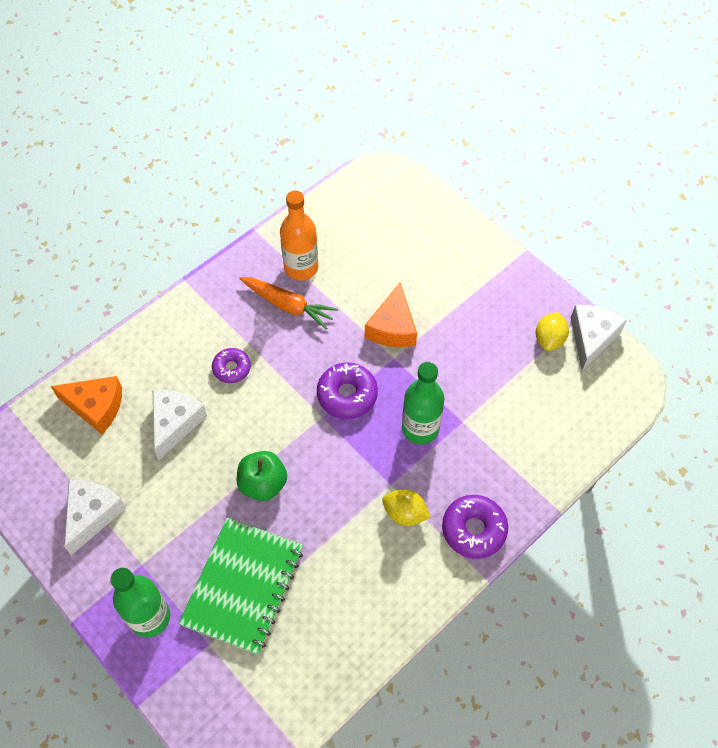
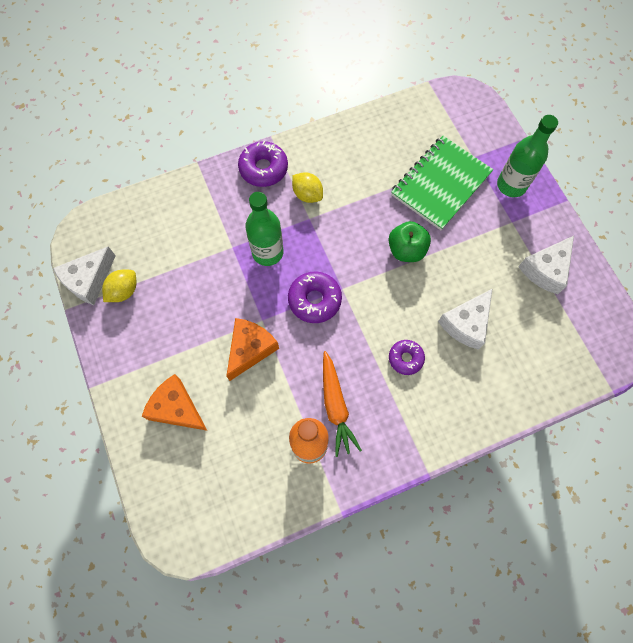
camera: 160 degrees left, 10 degrees up
orange cheese [51,376,122,434] -> orange cheese moved to [141,374,207,431]
orange carrot [239,277,338,329] -> orange carrot turned 150 degrees counterclockwise [323,351,362,457]

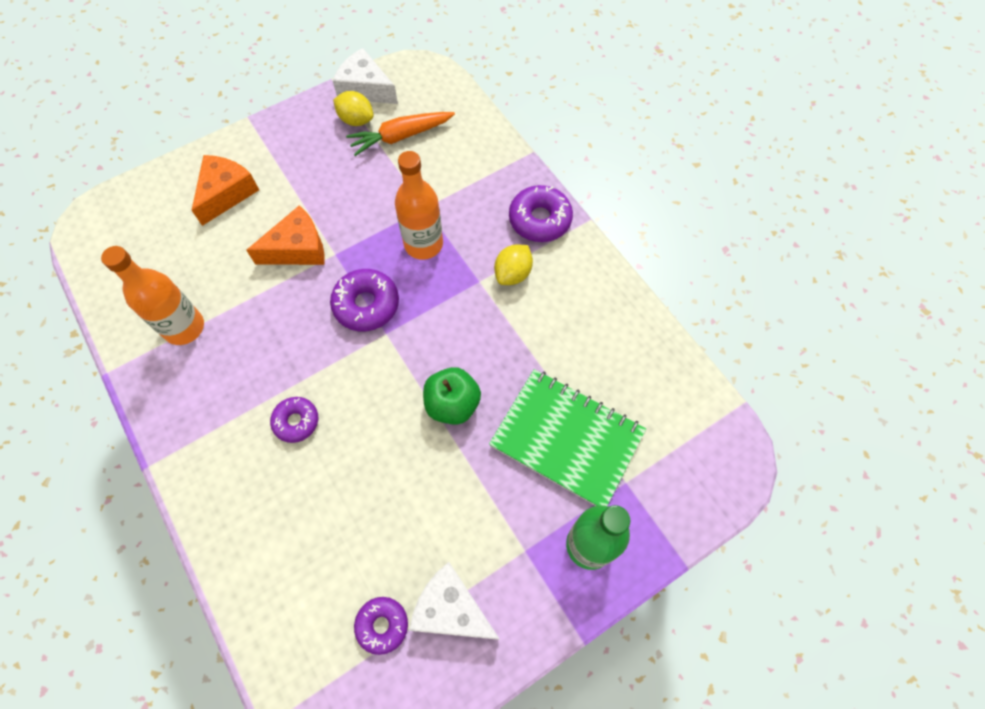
camera: 80 degrees right, 5 degrees down
orange cheese [226,318,279,381] -> orange cheese turned 45 degrees counterclockwise [246,205,325,265]
green bottle [245,192,283,266] -> orange bottle [395,151,443,259]
orange carrot [323,351,362,457] -> orange carrot moved to [346,112,455,156]
white cheese [438,288,493,350] -> none
none -> purple donut [354,597,408,655]

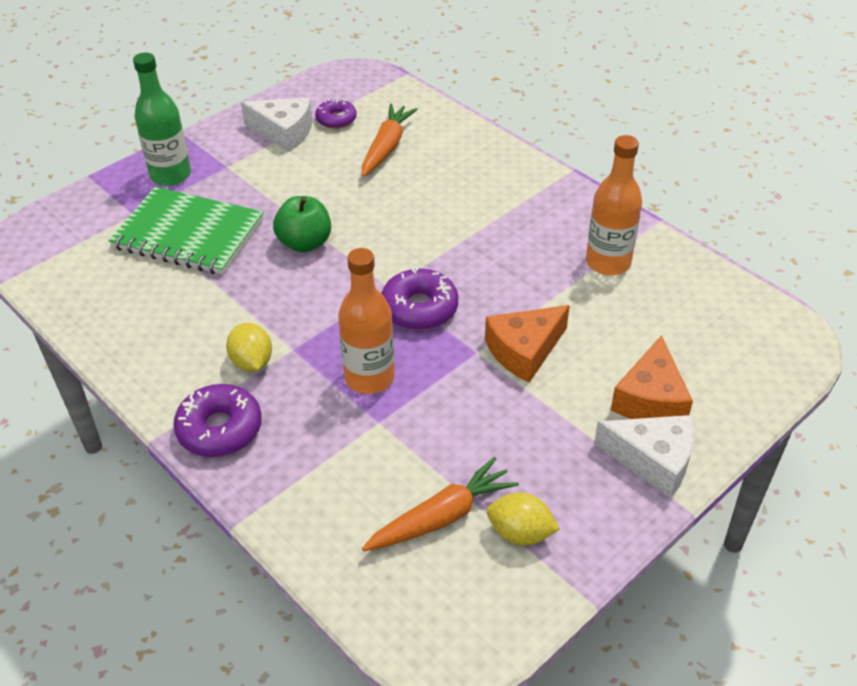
camera: 170 degrees right, 20 degrees down
purple donut [270,397,318,443] -> none
white cheese [333,48,398,104] -> white cheese moved to [594,415,694,498]
yellow lemon [494,245,533,285] -> yellow lemon turned 45 degrees counterclockwise [226,323,272,371]
none -> orange carrot [362,104,418,177]

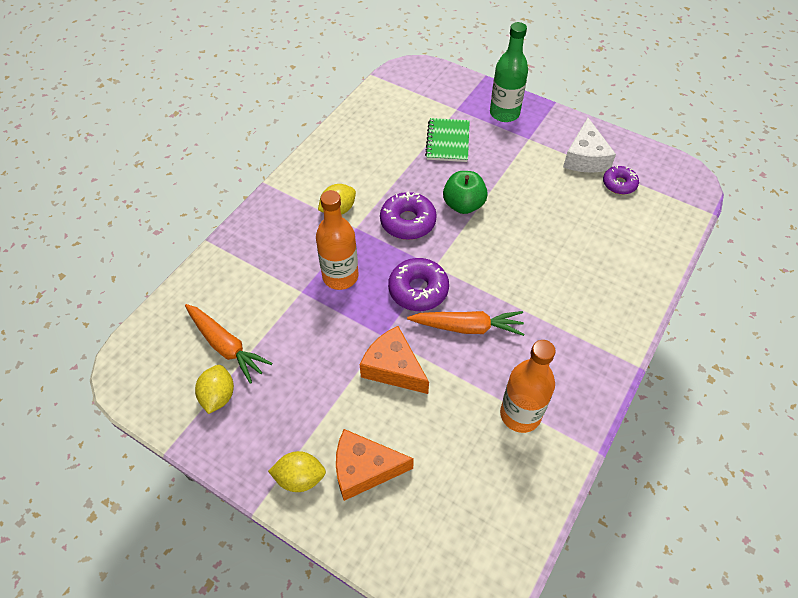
camera: 75 degrees right, 10 degrees up
green notebook [109,187,264,275] -> green notebook [425,118,470,162], size x0.62
purple donut [173,384,262,457] -> purple donut moved to [380,192,437,240]
orange carrot [362,104,418,177] -> orange carrot moved to [407,311,525,336]
white cheese [594,415,694,498] -> yellow lemon [268,451,326,492]

